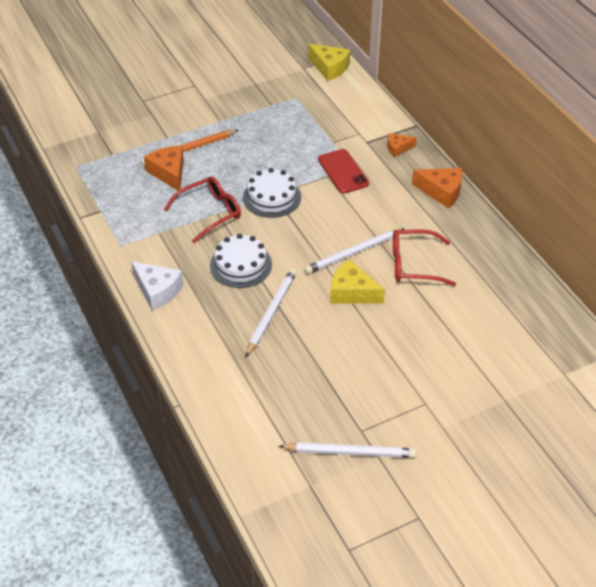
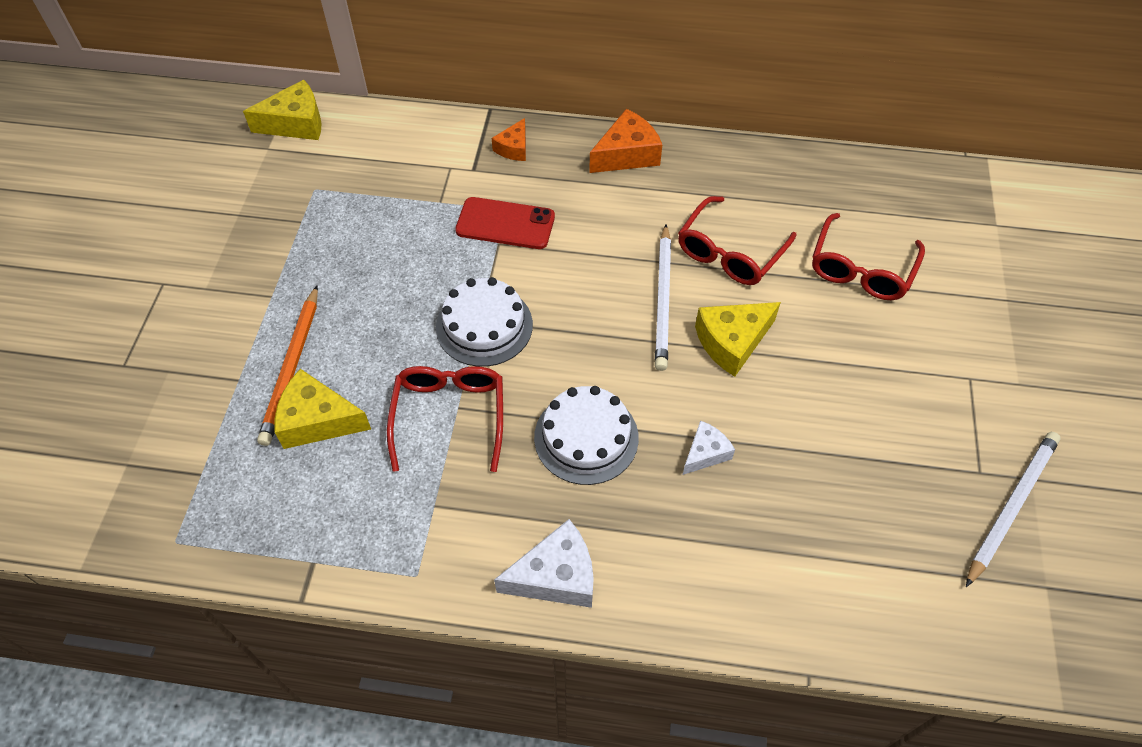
camera: 55 degrees left, 10 degrees up
orange cheese [144,146,184,191] -> yellow cheese [274,369,371,449]
white pencil [246,269,297,357] -> white cheese [683,420,735,475]
none -> red glasses [812,213,925,300]

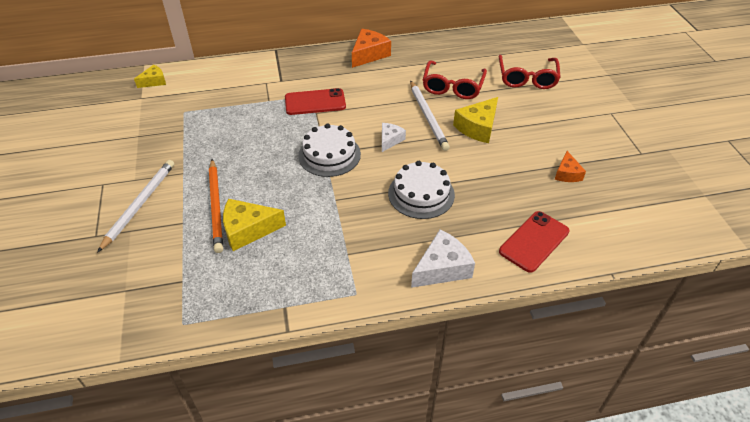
camera: 20 degrees left, 10 degrees down
yellow cheese [243,80,322,140] -> yellow cheese [134,65,166,88], size x0.61
red glasses [387,366,503,472] -> none
orange cheese [492,118,526,161] -> orange cheese moved to [555,151,586,182]
white cheese [683,420,735,475] -> white cheese moved to [382,123,406,152]
white pencil [966,432,1061,587] -> white pencil moved to [97,160,174,253]
none -> red phone [499,211,569,273]

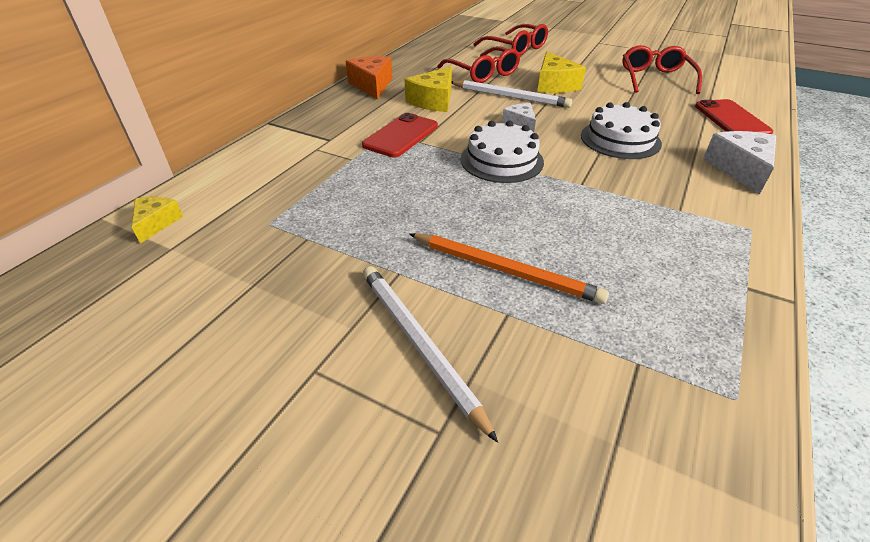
camera: 50 degrees left, 5 degrees down
yellow cheese [223,199,286,251] -> yellow cheese moved to [404,67,452,112]
orange cheese [555,151,586,182] -> red glasses [622,45,702,94]

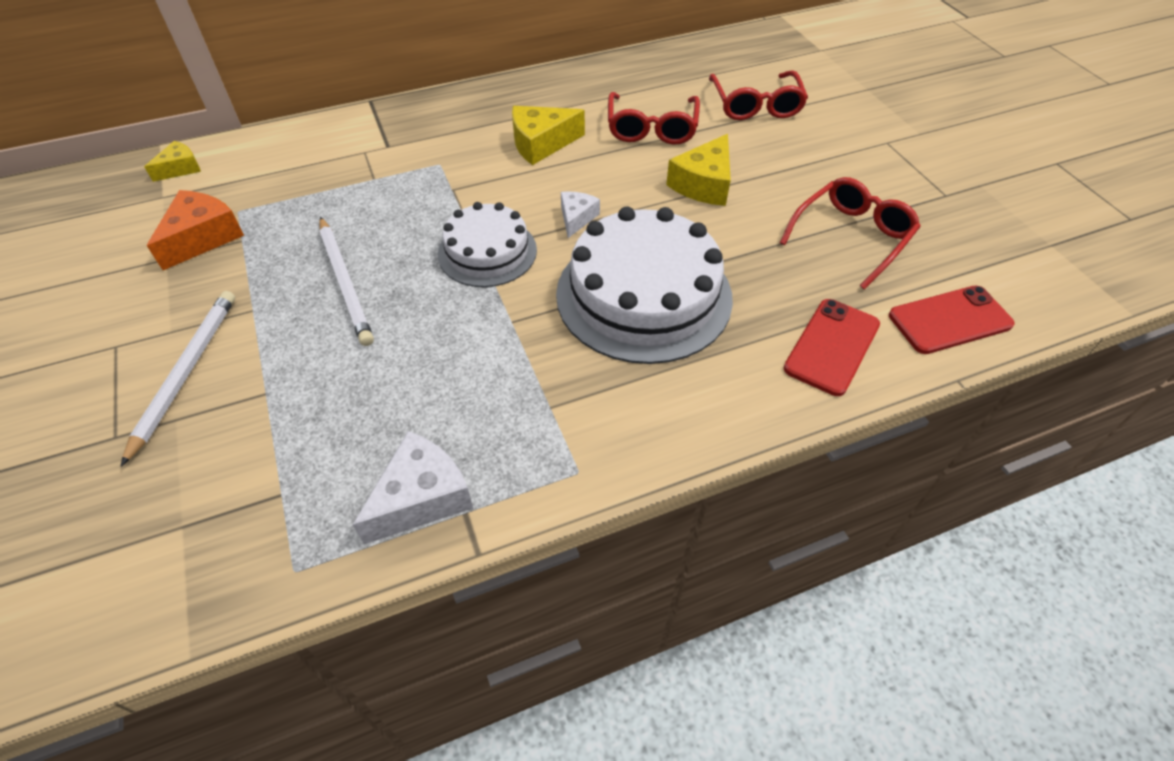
camera: 40 degrees right, 10 degrees up
orange cheese [346,56,392,100] -> orange cheese moved to [147,190,244,270]
red phone [362,113,438,157] -> red phone moved to [889,286,1015,354]
orange pencil [409,233,609,304] -> none
white pencil [452,80,572,108] -> white pencil moved to [319,217,374,346]
white cake [581,102,662,159] -> white cake [556,206,733,364], size x1.69
white cheese [703,131,776,195] -> white cheese moved to [353,431,473,544]

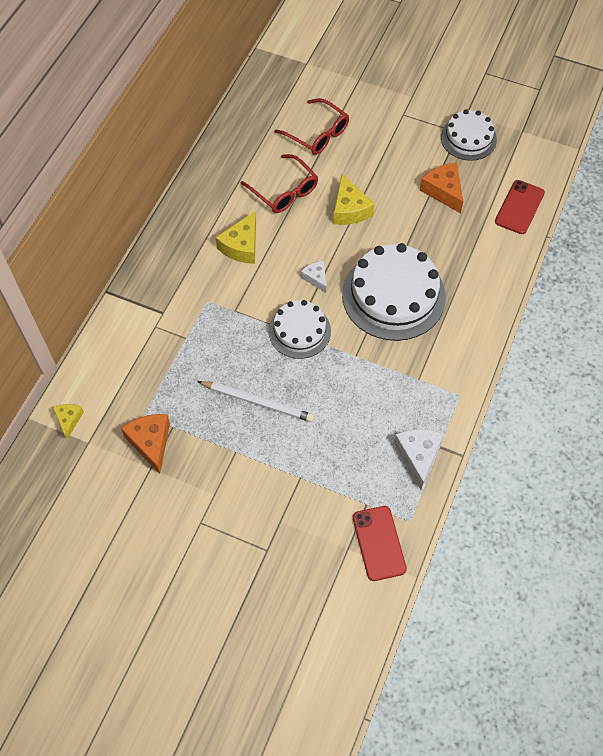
camera: 45 degrees left, 10 degrees up
white pencil [120,291,235,467] -> none
red glasses [780,177,921,289] -> orange cheese [420,163,463,213]
red phone [784,299,880,396] -> red phone moved to [353,506,407,581]
none -> white cake [441,109,497,161]

